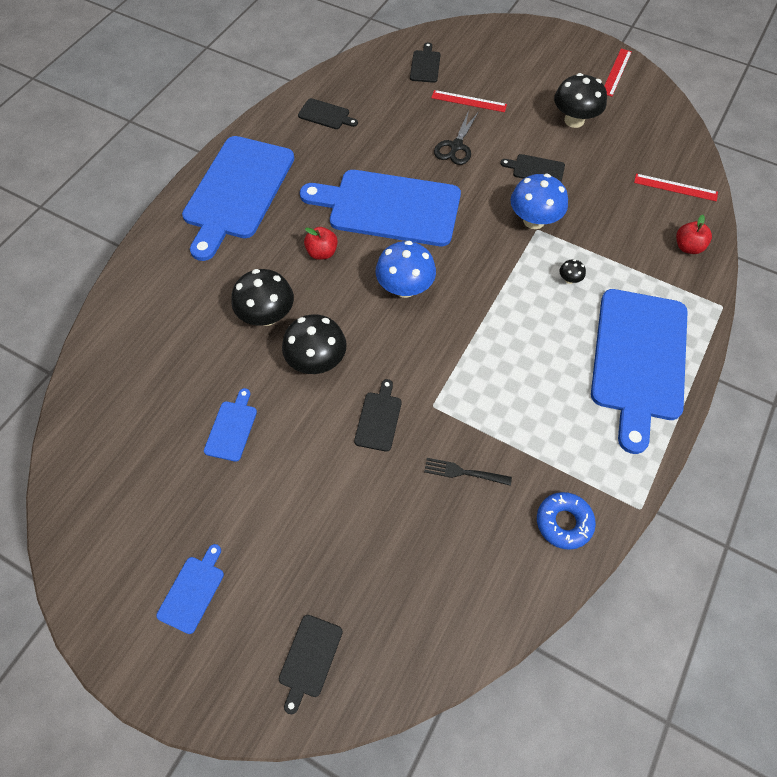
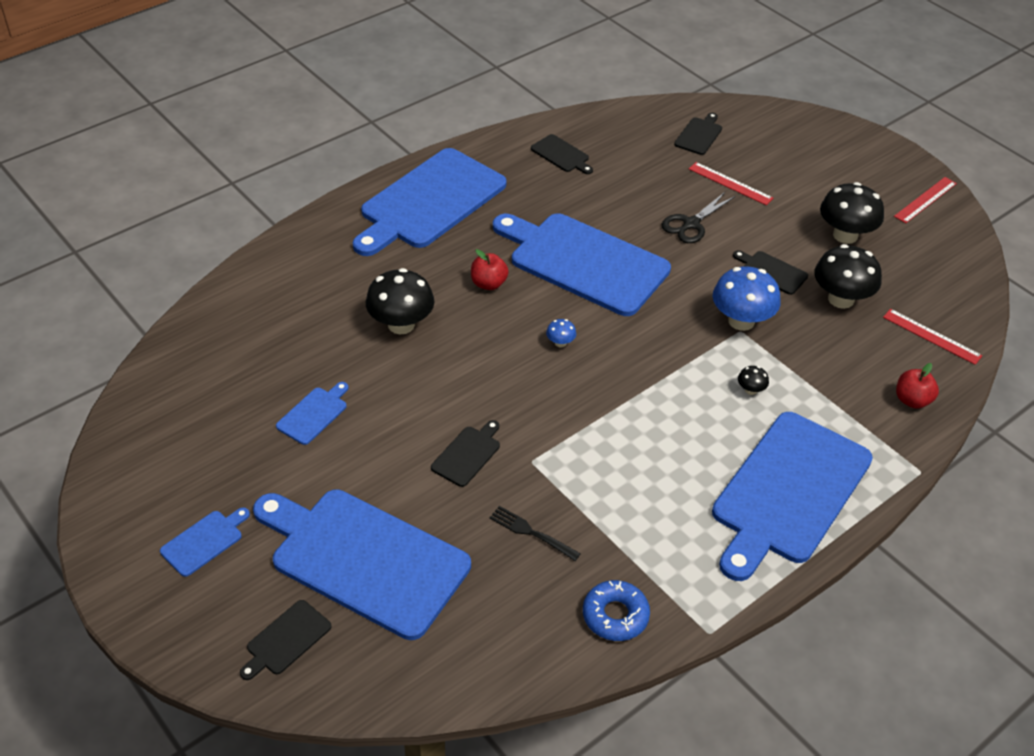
camera: 20 degrees right, 15 degrees down
black mushroom [282,314,347,374] -> black mushroom moved to [815,244,882,309]
blue mushroom [376,241,436,298] -> blue mushroom [546,319,576,347], size x0.44
none -> blue cutting board [253,489,471,640]

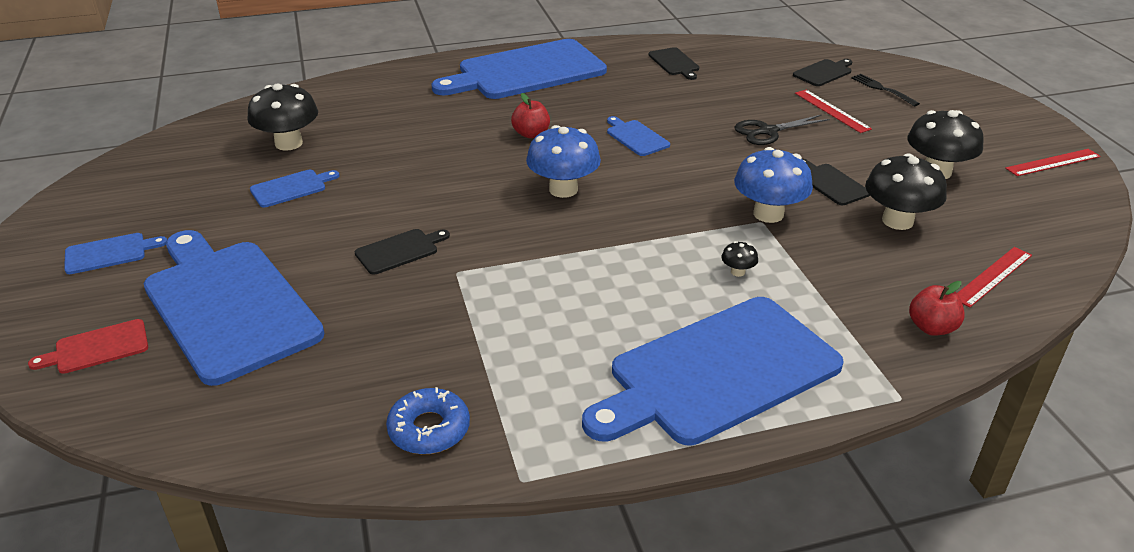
camera: 25 degrees right, 10 degrees down
black cutting board [240,600,332,680] -> red cutting board [28,319,148,374]
black mushroom [366,268,434,334] -> black mushroom moved to [247,83,318,151]
black fork [489,506,581,561] -> black fork moved to [851,74,920,106]
blue cutting board [493,213,671,316] -> blue cutting board [607,116,670,156], size x0.41
blue mushroom [546,319,576,347] -> blue mushroom [526,125,601,198], size x2.27
red ruler [883,309,982,365] -> red ruler turned 75 degrees clockwise [957,247,1032,307]

